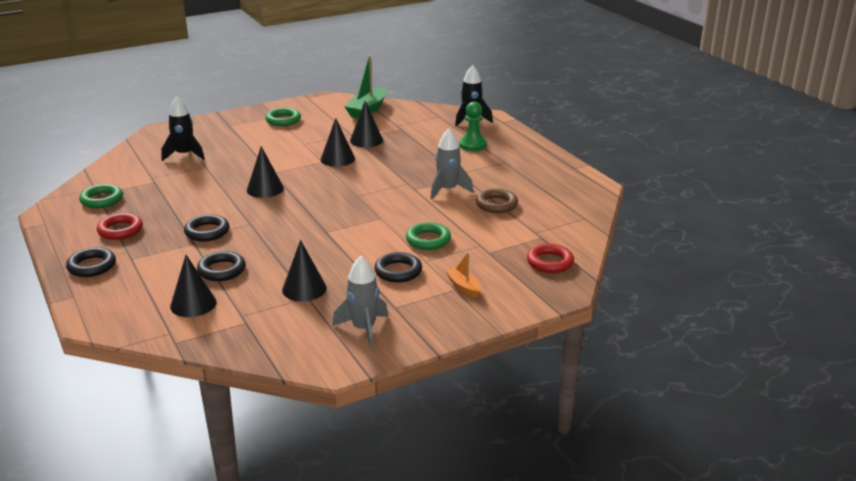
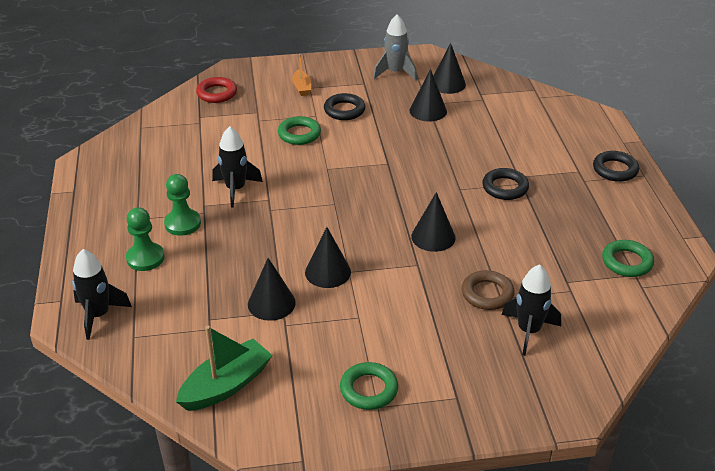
camera: 160 degrees left, 10 degrees up
red ring [97,213,143,240] -> none
black cone [170,255,217,317] -> black cone moved to [433,43,466,94]
black ring [197,251,246,281] -> none
grey rocket [430,128,473,200] -> black rocket [212,126,263,208]
brown ring [476,188,518,213] -> brown ring moved to [462,270,515,310]
none -> green pawn [164,174,201,236]

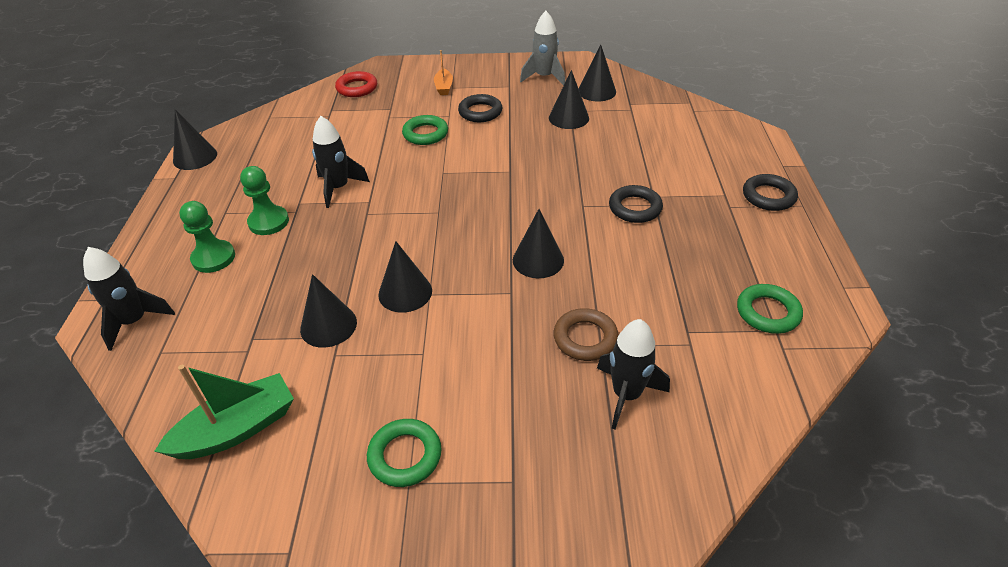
camera: 10 degrees right, 5 degrees up
none -> black cone [173,109,217,170]

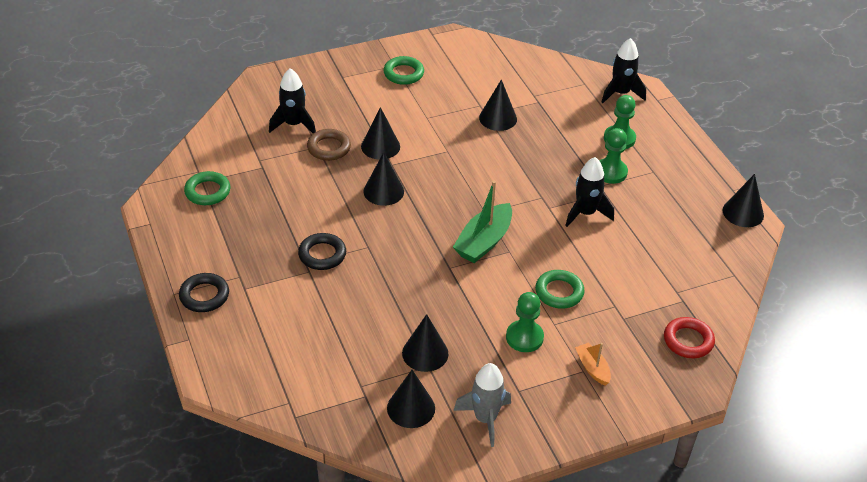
camera: 155 degrees right, 0 degrees up
green boat [154,365,294,459] -> green boat moved to [453,181,512,263]
black cone [378,241,432,313] -> black cone moved to [361,107,400,160]
black ring [458,94,502,122] -> green pawn [506,292,544,352]

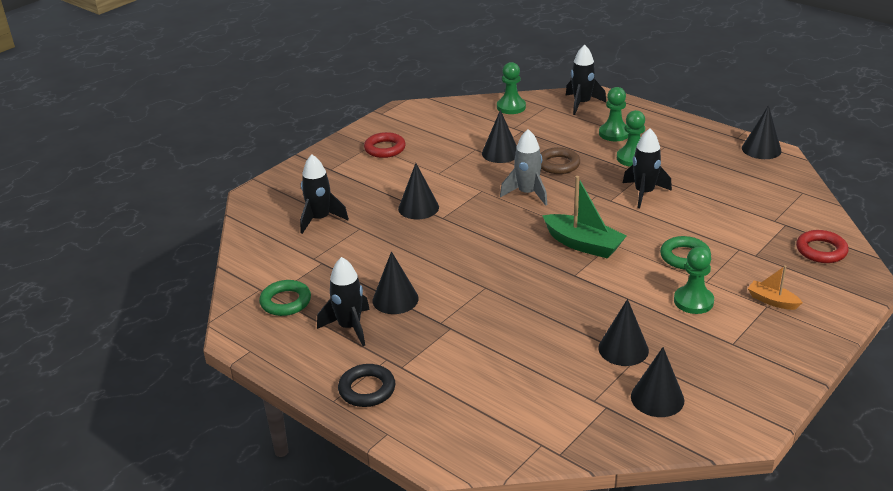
camera: 25 degrees left, 10 degrees down
black ring [298,233,346,270] -> none
brown ring [307,129,351,161] -> brown ring moved to [540,147,580,174]
black cone [363,152,404,206] -> black cone moved to [372,251,419,314]
green ring [383,56,424,85] -> red ring [364,132,406,158]
green boat [453,181,512,263] -> green boat turned 60 degrees counterclockwise [542,176,626,259]
grey rocket [453,363,511,447] -> grey rocket moved to [500,129,547,206]
none -> black rocket [317,257,370,346]
none -> green pawn [497,62,526,114]

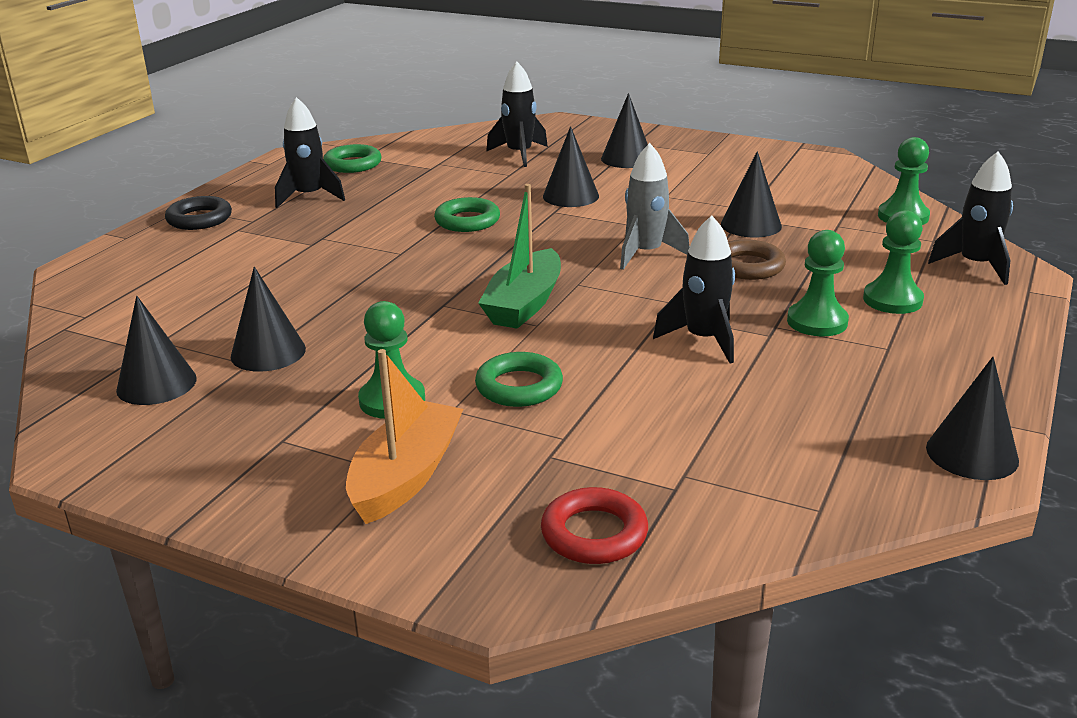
camera: 75 degrees right, 5 degrees down
red ring [364,132,406,158] -> none
black cone [372,251,419,314] -> black cone moved to [601,93,648,168]
orange boat [748,265,803,310] -> orange boat [346,349,463,524], size x1.80
none -> green ring [434,197,500,232]

